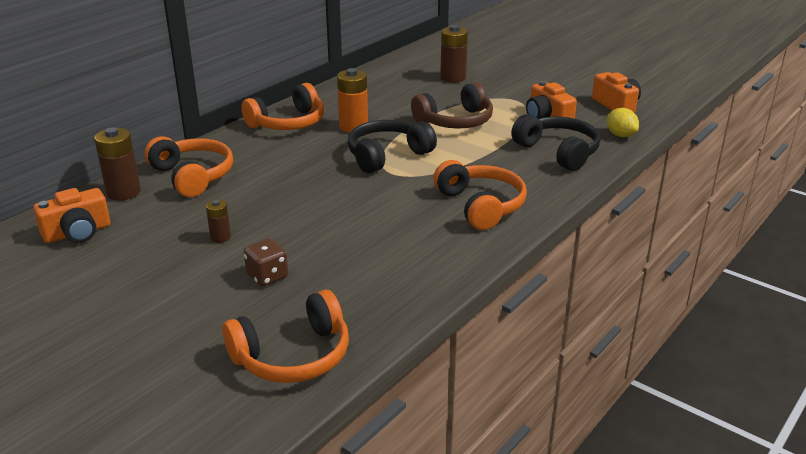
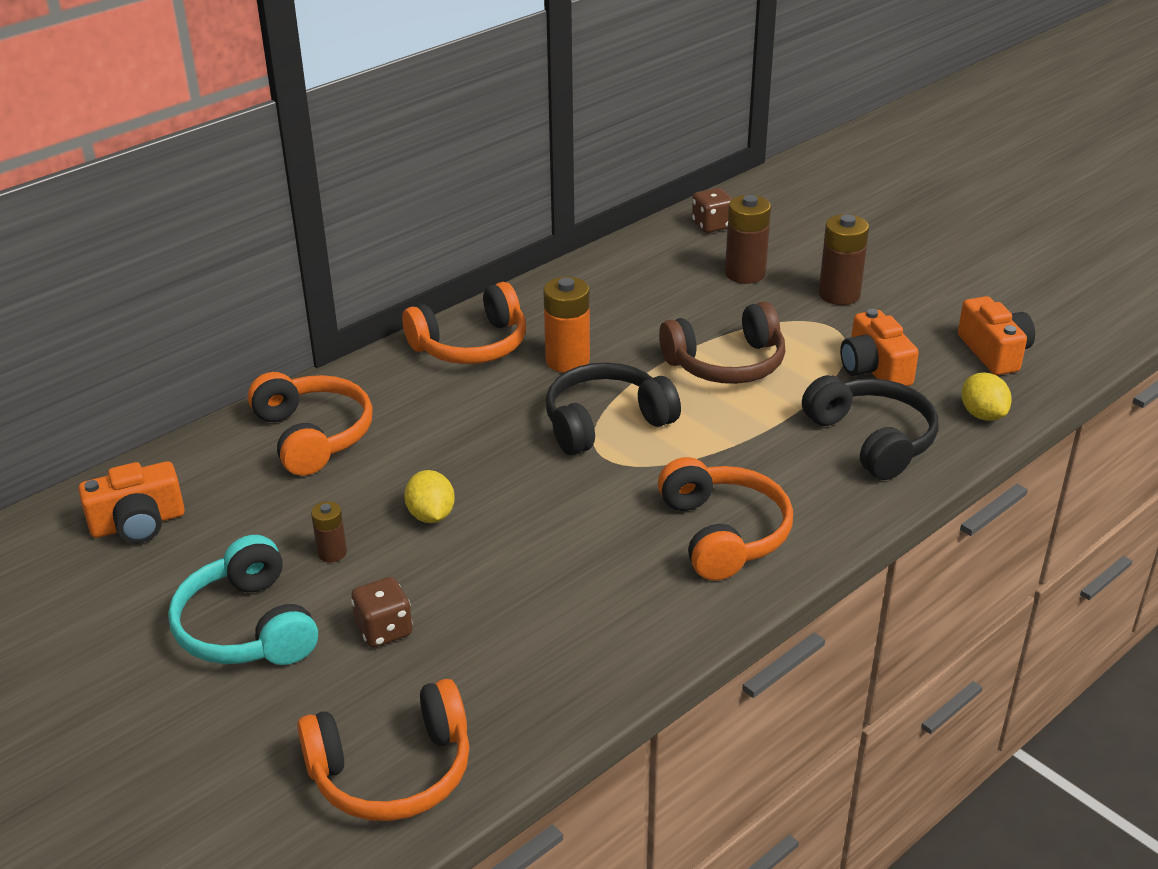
camera: 10 degrees right, 5 degrees up
brown battery [94,127,141,201] -> brown battery moved to [819,214,869,305]
none -> turquoise headphones [168,535,318,665]
none -> yellow lemon [404,470,455,523]
none -> brown dice [692,188,732,233]

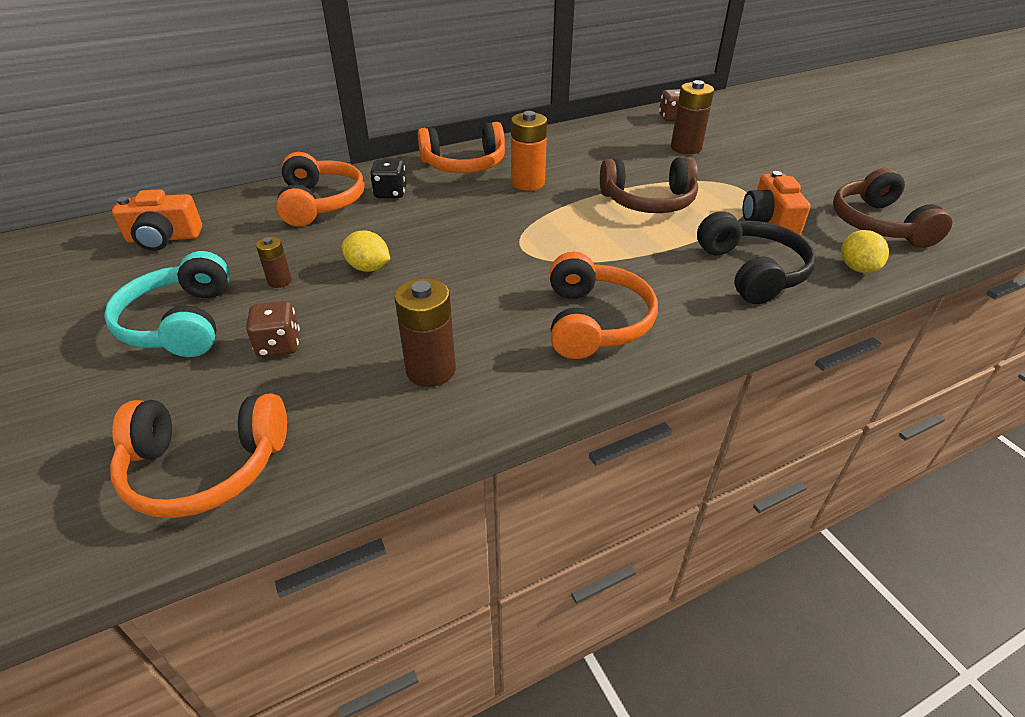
camera: 15 degrees right, 5 degrees up
yellow lemon [404,470,455,523] -> yellow lemon turned 60 degrees counterclockwise [342,231,390,272]
black headphones [546,362,681,455] -> none
brown battery [819,214,869,305] -> brown battery moved to [394,278,456,387]
orange camera [958,296,1035,375] -> brown headphones [833,168,952,248]
none -> black dice [370,159,406,198]

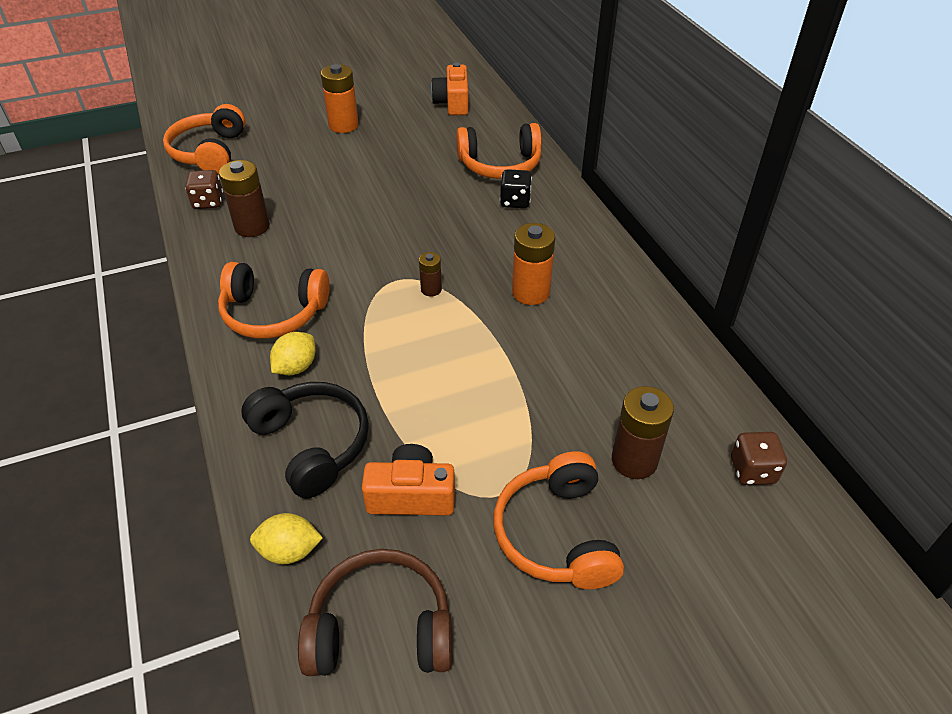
camera: 95 degrees right, 5 degrees up
turquoise headphones [104,251,230,357] -> orange battery [321,64,359,133]
brown dice [246,301,300,357] -> brown dice moved to [185,170,223,209]
brown battery [256,237,292,288] -> brown battery moved to [419,252,442,297]
yellow lemon [342,231,390,272] -> yellow lemon moved to [270,332,316,375]
orange headphones [418,122,505,173] -> orange headphones moved to [493,451,624,589]
brown headphones [600,157,698,213] -> none
black headphones [697,211,816,304] -> black headphones turned 120 degrees counterclockwise [241,382,369,498]

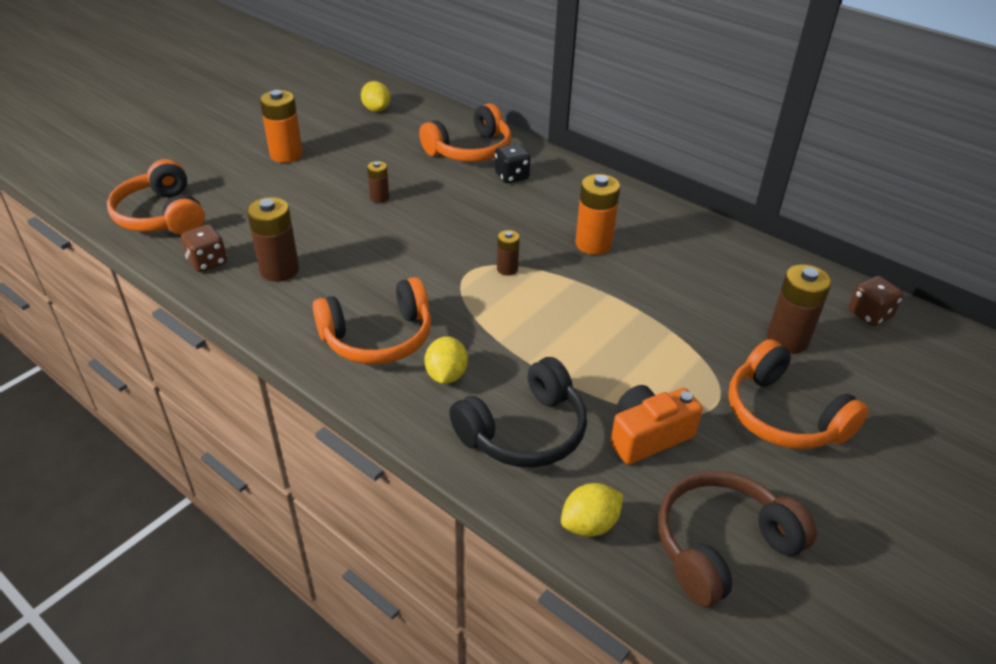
camera: 30 degrees left, 5 degrees down
black headphones [241,382,369,498] -> black headphones turned 120 degrees clockwise [449,357,587,468]
orange camera [431,62,468,115] -> yellow lemon [361,81,390,112]
none -> brown battery [367,161,389,203]

